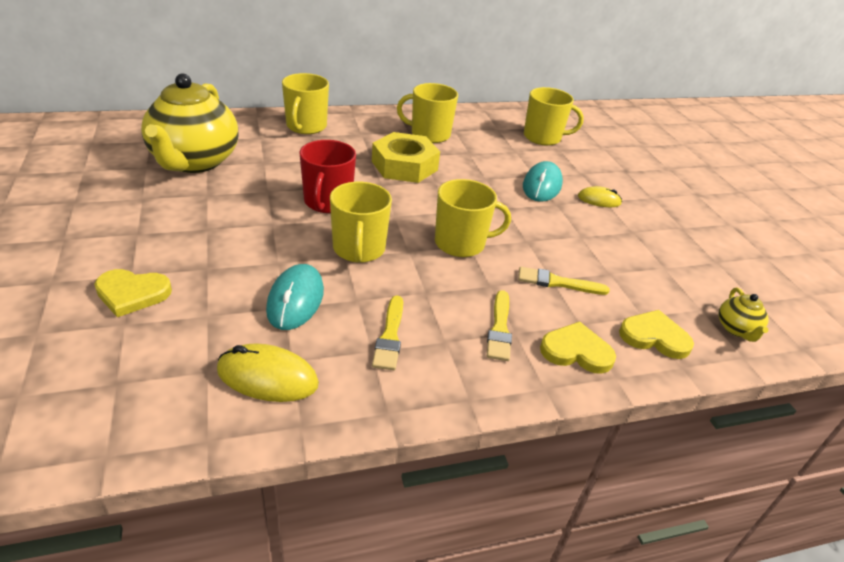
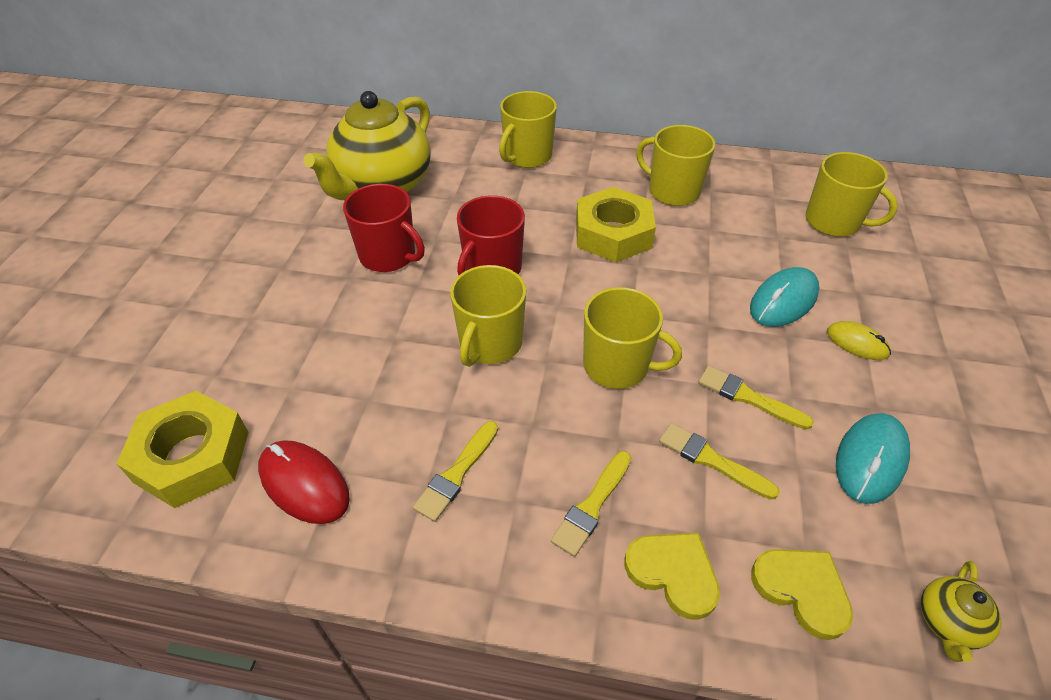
camera: 30 degrees right, 10 degrees up
yellow heart [94,269,172,317] -> none
yellow mouse [217,343,319,402] -> red mouse [258,440,350,524]
turquoise mouse [266,264,324,330] -> turquoise mouse moved to [836,413,910,504]
none -> yellow nut [117,391,249,508]
none -> red mug [343,184,425,272]
none -> yellow brush [698,366,814,430]

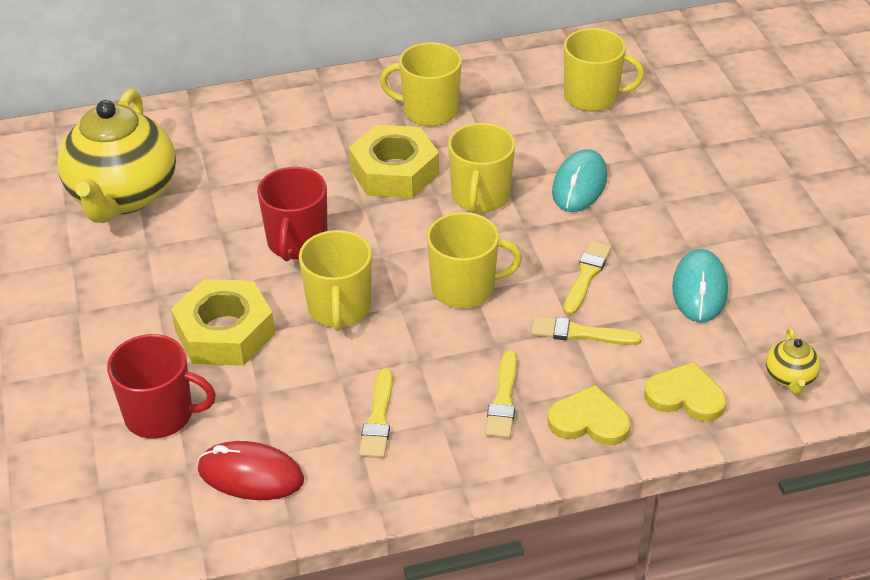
camera: 25 degrees left, 5 degrees down
yellow nut [117,391,249,508] -> yellow nut moved to [171,279,275,366]
red mug [343,184,425,272] -> red mug moved to [107,334,216,439]
yellow mug [499,91,557,168] -> yellow mug moved to [448,123,515,213]
yellow brush [698,366,814,430] -> yellow brush turned 105 degrees clockwise [564,241,611,315]
yellow mouse [827,321,891,360] -> none

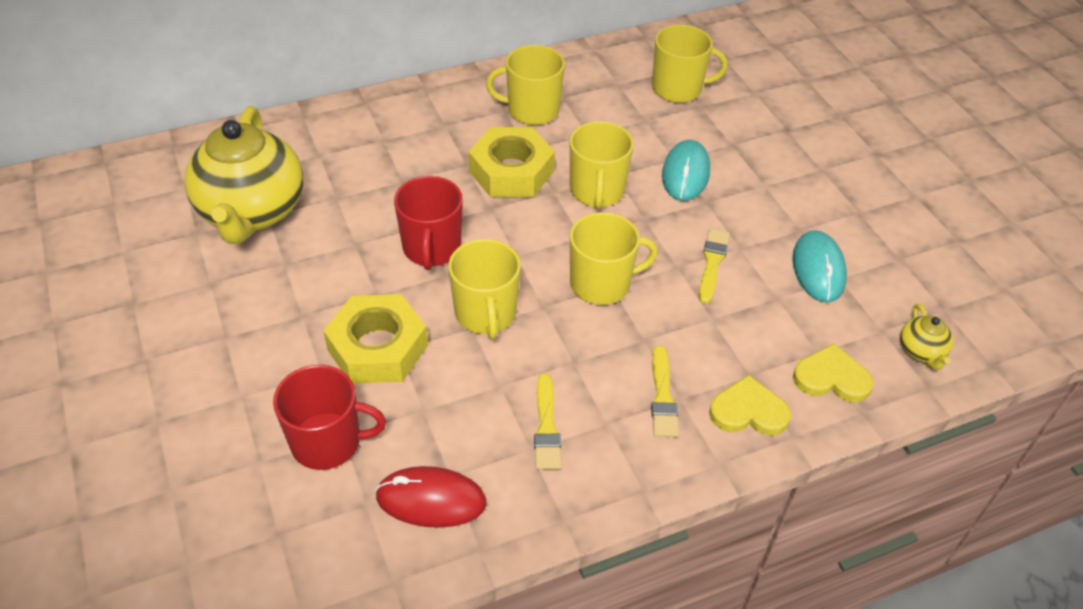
camera: 10 degrees left, 5 degrees up
yellow brush [531,316,642,345] -> none

